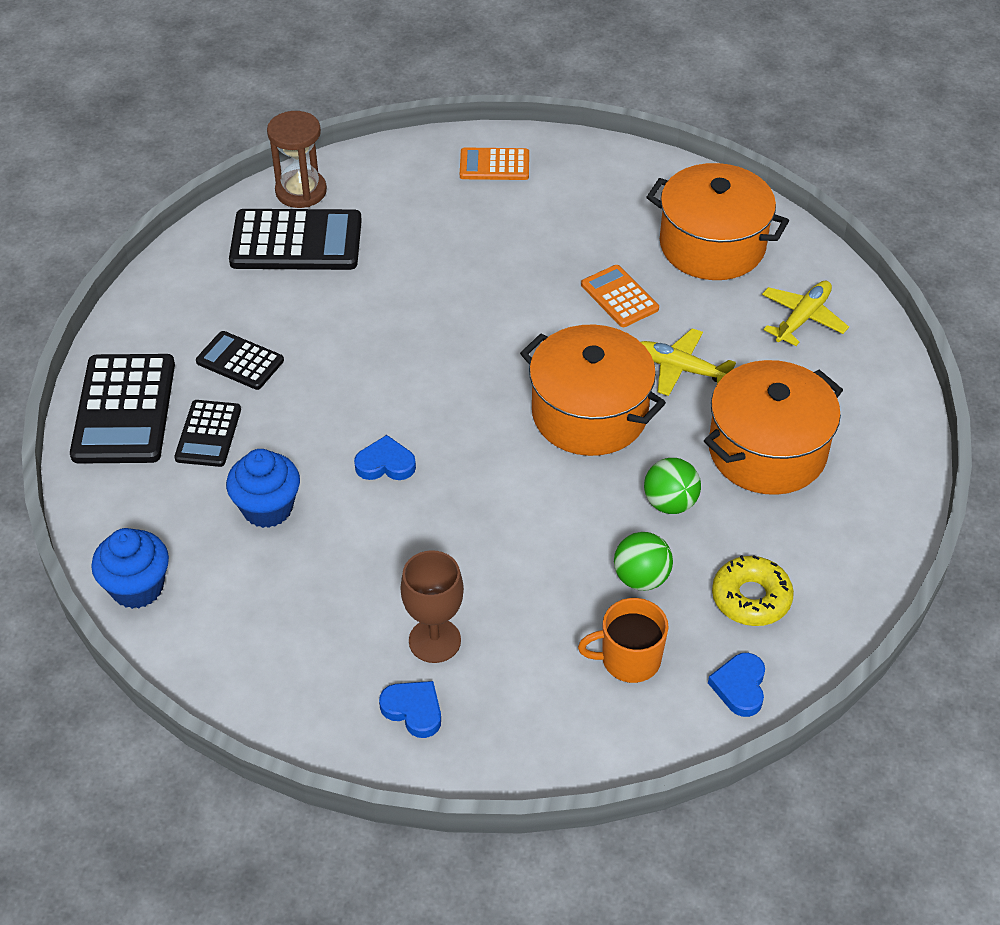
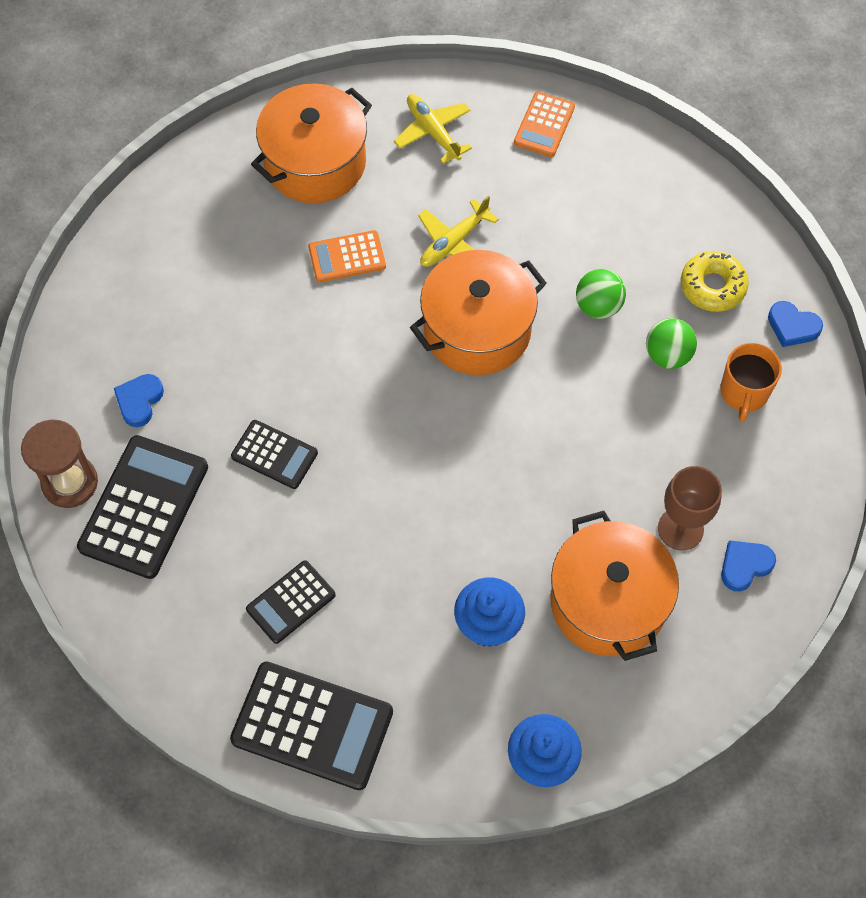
camera: 70 degrees left, 15 degrees up
black calculator [174,400,241,467] -> black calculator moved to [231,420,318,489]
blue heart [354,435,416,480] -> blue heart moved to [114,374,164,427]
orange calculator [460,147,529,180] -> orange calculator moved to [514,91,575,157]
orange pot [704,360,843,495] -> orange pot moved to [550,511,679,661]

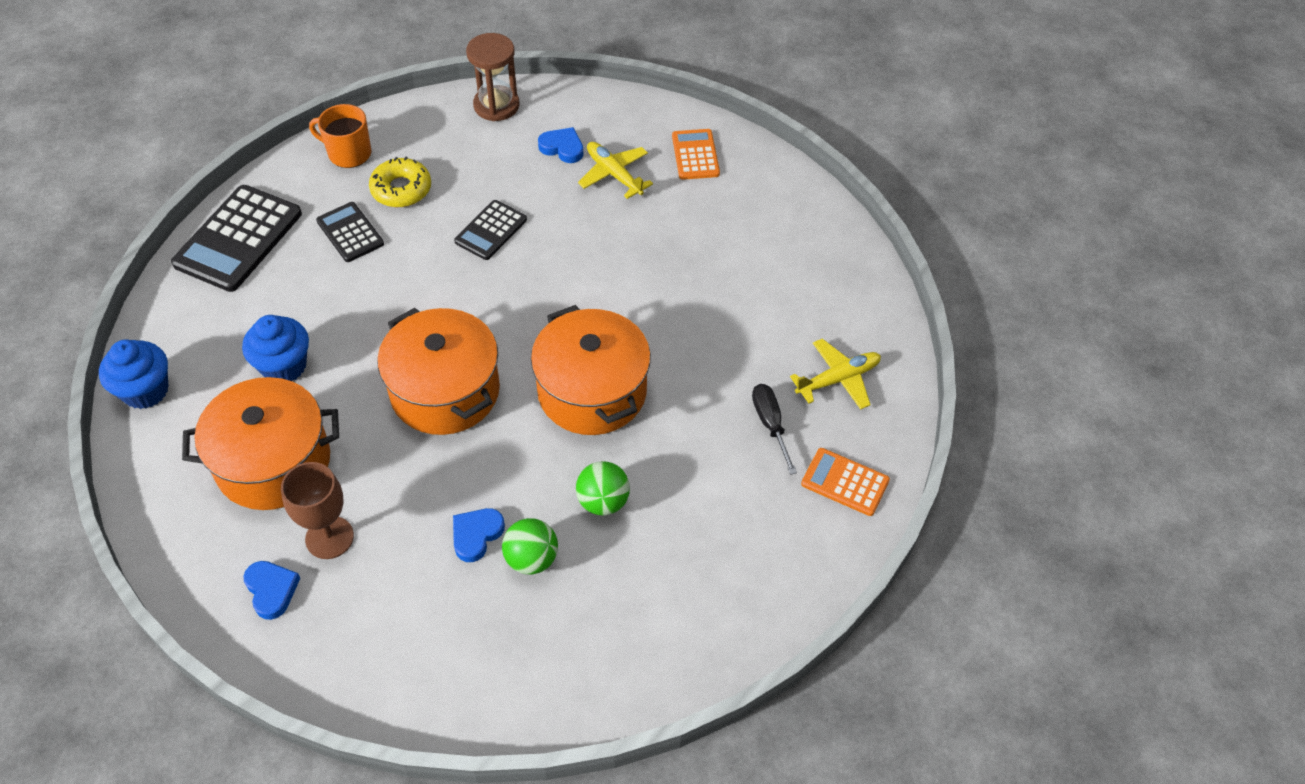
camera: 95 degrees right, 10 degrees down
black calculator [77,435,208,579] -> none
orange pot [251,83,372,203] -> orange pot moved to [377,308,500,435]
orange calculator [308,230,386,282] -> orange calculator moved to [672,129,720,180]
yellow plane [418,196,499,267] -> yellow plane moved to [578,142,653,199]
yellow donut [681,251,748,312] -> yellow donut moved to [369,157,431,207]
orange mug [720,343,782,422] -> orange mug moved to [309,104,371,168]
blue heart [768,301,823,347] -> blue heart moved to [453,508,505,562]
none -> black screwdriver [752,384,797,475]

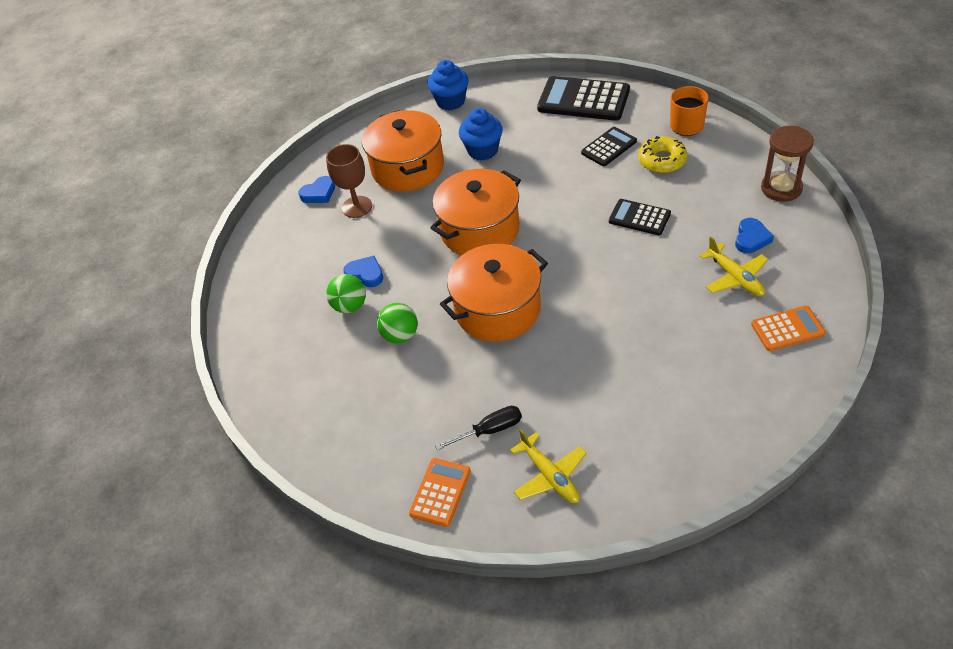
camera: 90 degrees right, 5 degrees down
yellow plane [578,142,653,199] -> yellow plane turned 105 degrees clockwise [700,237,768,296]

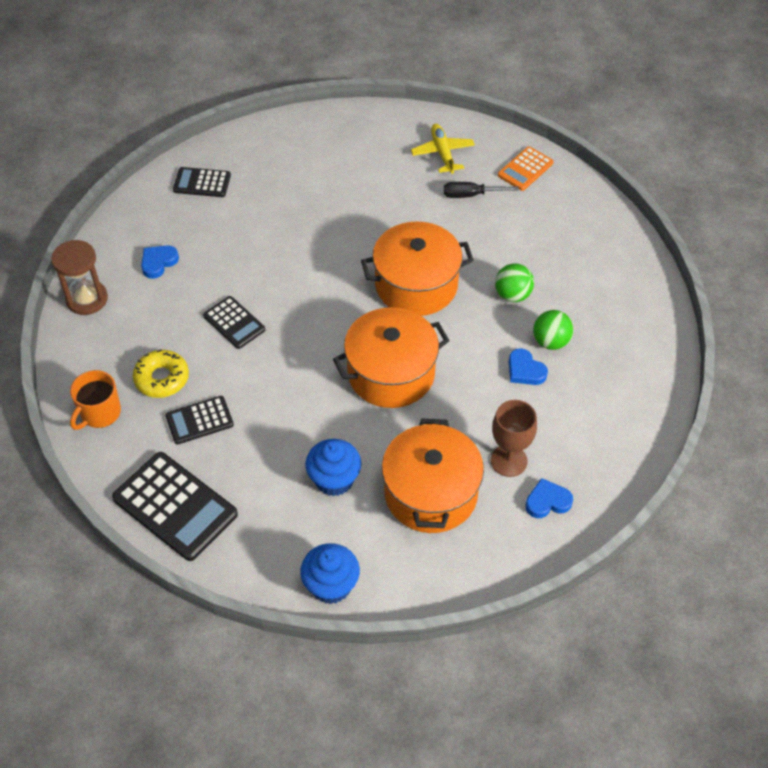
camera: 165 degrees left, 5 degrees up
yellow plane [700,237,768,296] -> none
orange calculator [751,306,826,351] -> black calculator [173,167,231,197]

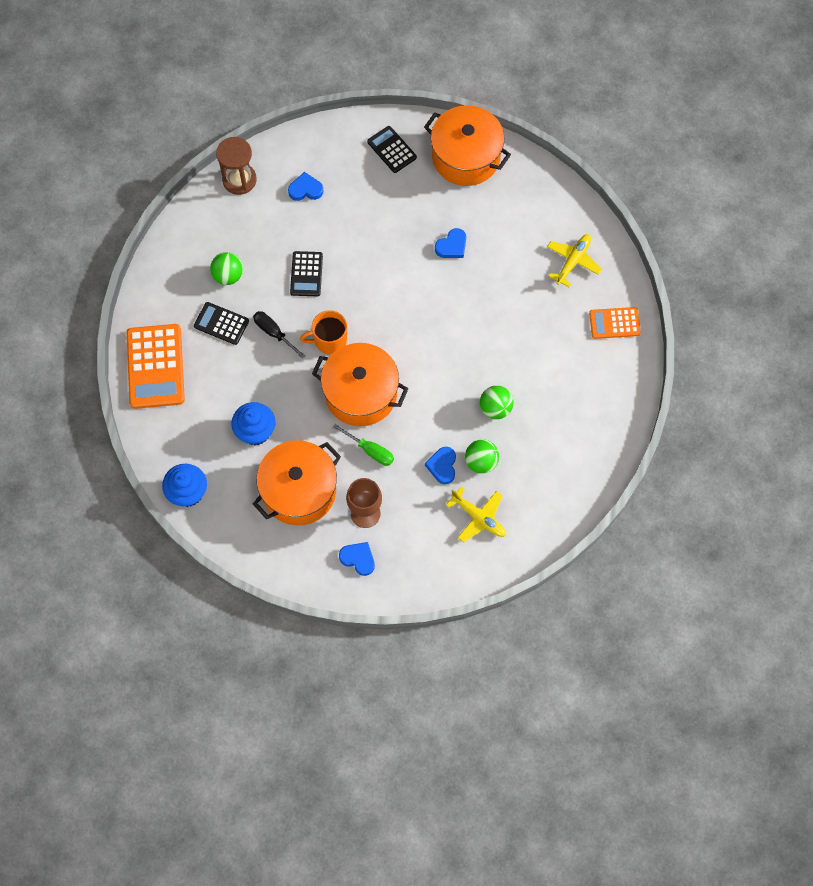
camera: 45 degrees right, 15 degrees up
orange mug [70,370,121,430] -> orange mug moved to [300,310,347,355]
black calculator [112,452,238,561] -> orange calculator [127,324,185,409]
yellow donut [133,349,189,398] -> green ball [210,252,243,285]
orange pot [361,222,474,316] -> orange pot moved to [424,105,511,186]
black screwdriver [444,182,519,198] -> black screwdriver moved to [253,311,306,359]
none -> green screwdriver [333,424,394,466]
none -> blue heart [435,228,466,258]
none -> yellow plane [446,486,506,542]

